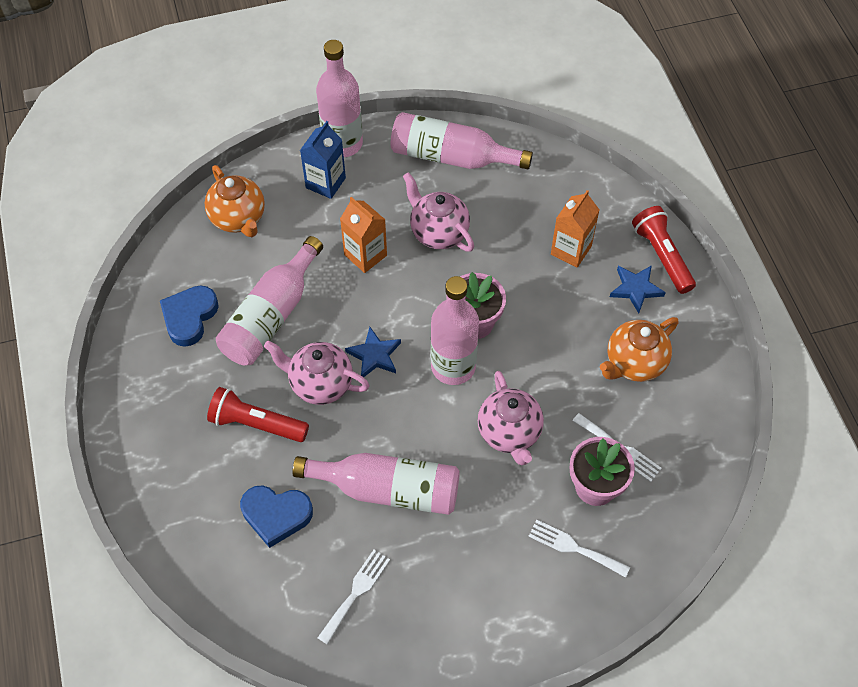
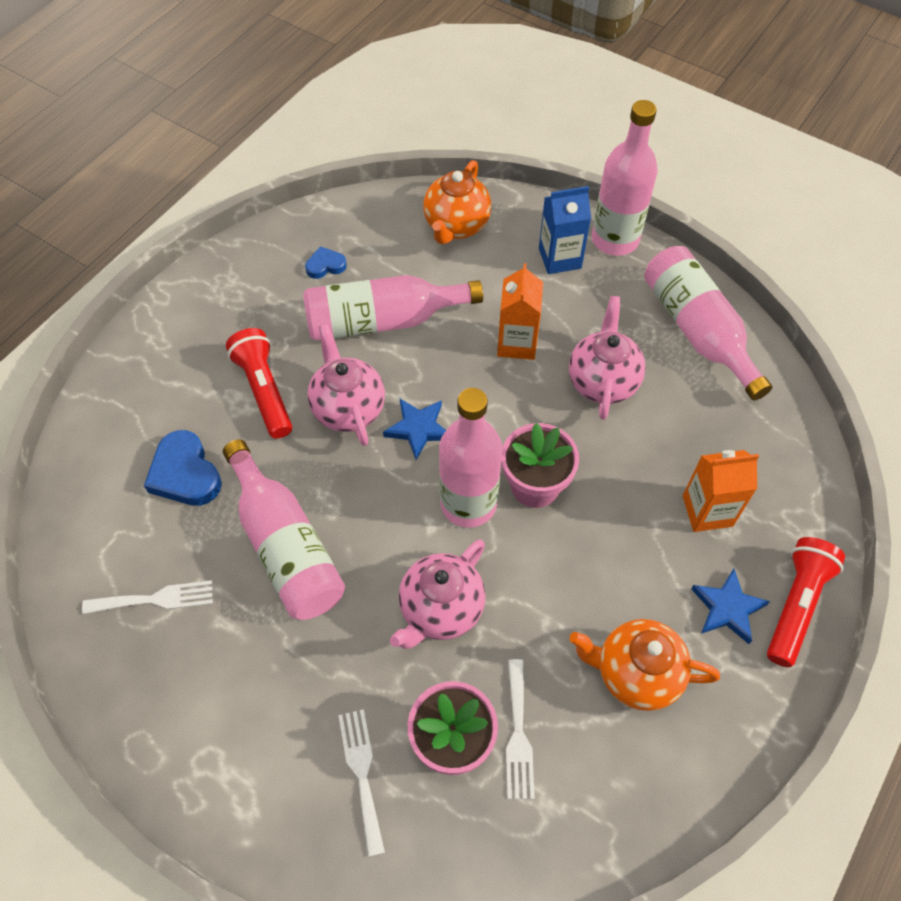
camera: 50 degrees right, 0 degrees up
blue heart [160,286,219,347] -> blue heart [305,246,347,279], size x0.56

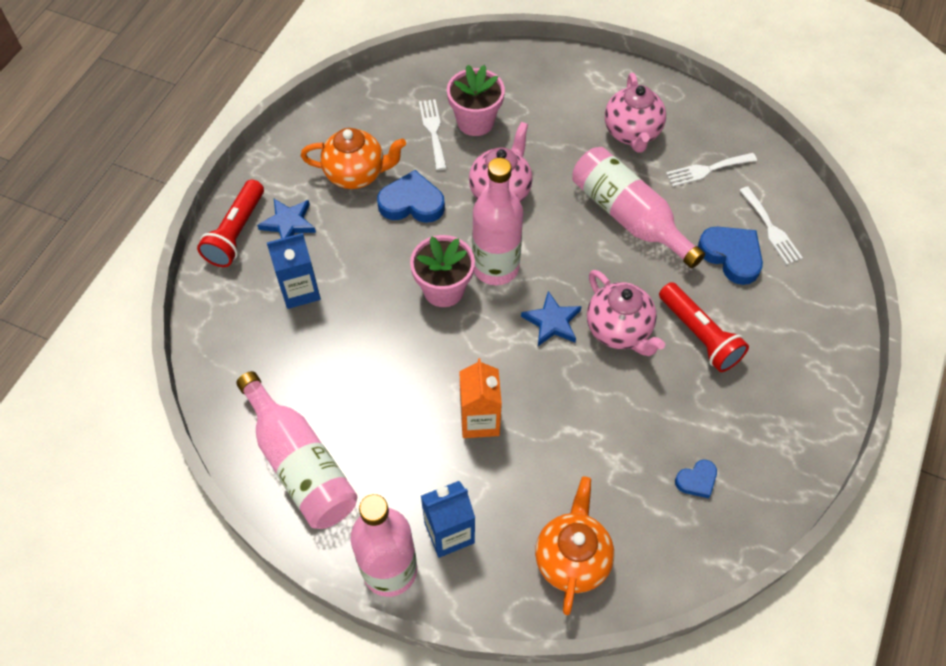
camera: 170 degrees right, 0 degrees up
pink bottle [303,275,483,341] -> none
white fork [338,709,385,857] -> white fork moved to [739,186,803,265]
pink teapot [569,296,646,420] -> pink teapot moved to [605,73,666,153]
orange carton [683,450,759,532] -> blue carton [267,233,321,309]
none -> blue heart [377,170,445,223]

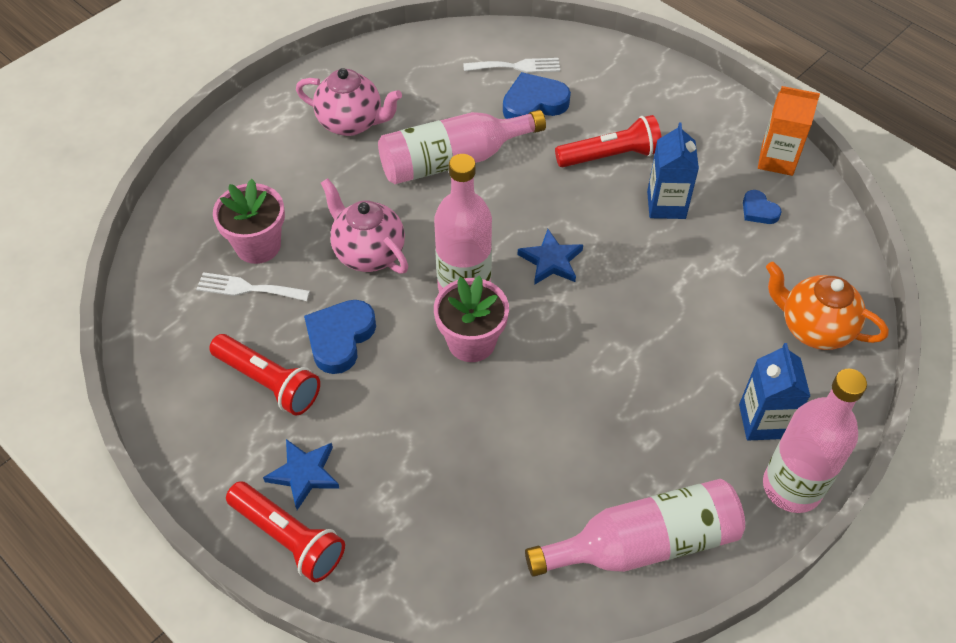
camera: 70 degrees left, 5 degrees down
blue carton [267,233,321,309] -> blue carton moved to [647,122,699,219]
orange teapot [301,128,406,189] -> red flashlight [209,334,320,416]
orange carton [459,358,502,438] -> orange carton moved to [758,86,820,176]
pink teapot [587,270,665,356] -> none
white fork [666,153,757,187] -> none
blue heart [675,459,717,498] -> blue heart turned 150 degrees clockwise [743,190,782,224]

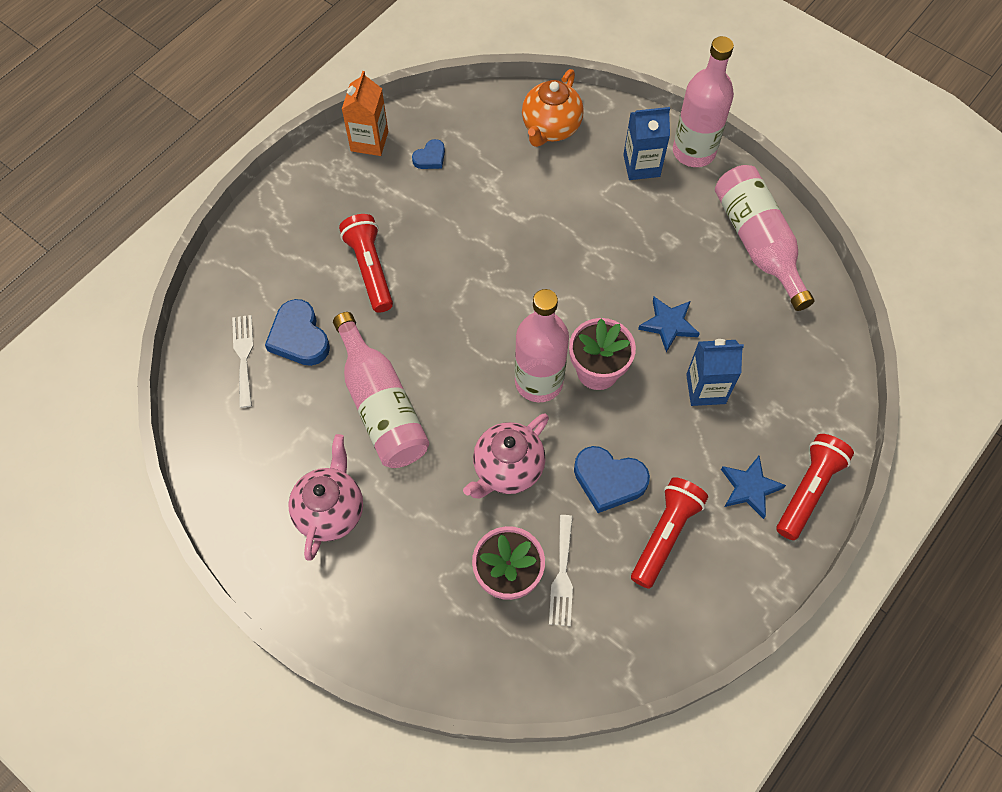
camera: 95 degrees left, 10 degrees up
blue star [518,229,583,285] -> blue star moved to [638,297,700,353]
blue carton [647,122,699,219] -> blue carton moved to [686,339,744,406]

